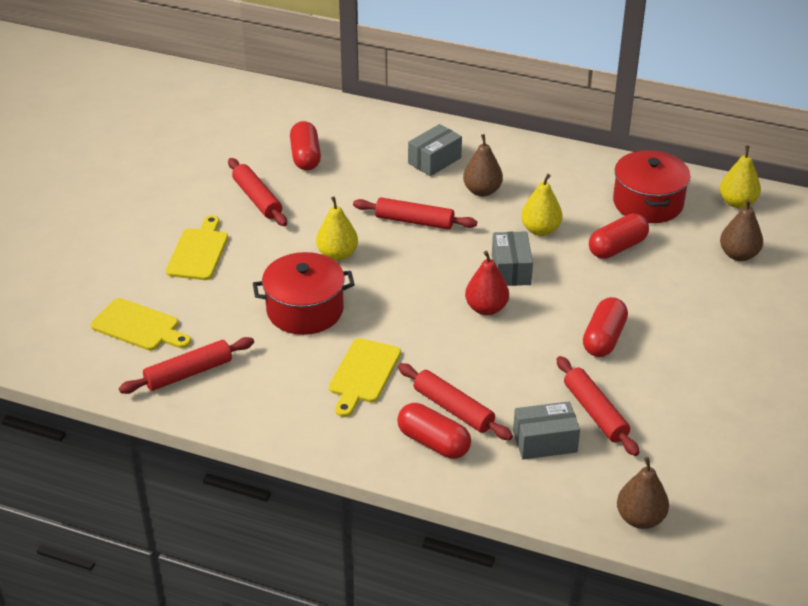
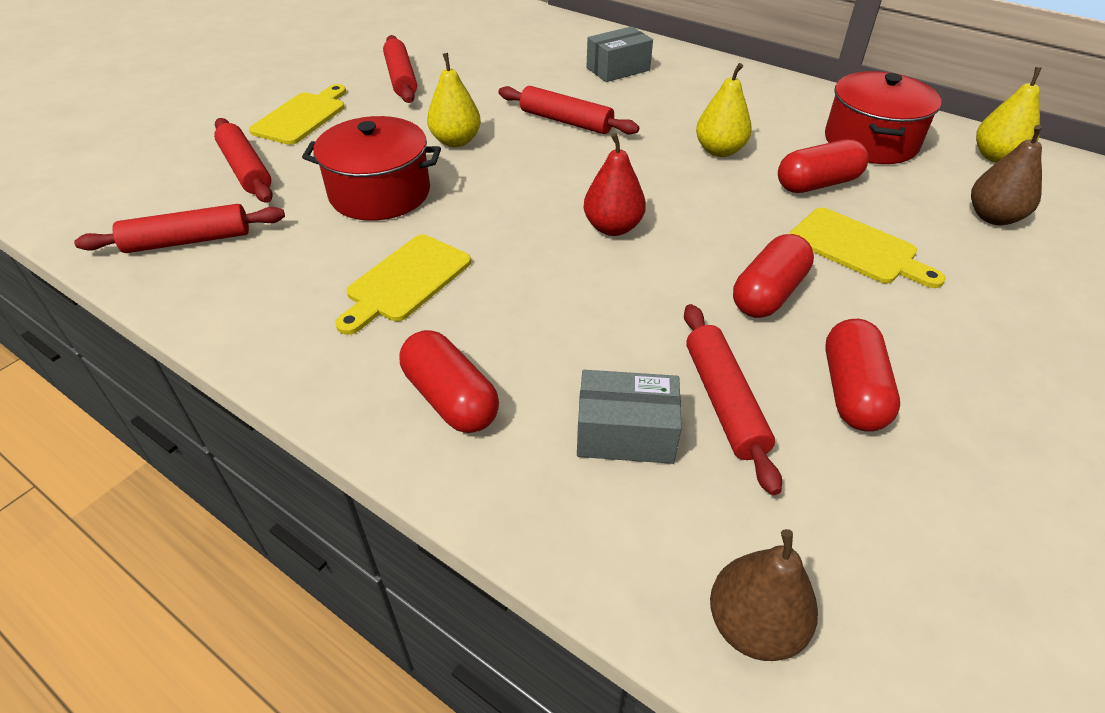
camera: 15 degrees right, 5 degrees up
yellow cutting board [91,298,191,351] -> yellow cutting board moved to [790,208,946,288]
red capsule [290,121,321,170] -> red capsule moved to [825,319,900,432]
red rolling pin [398,363,513,440] -> red rolling pin moved to [214,118,273,203]
brown pear [463,134,503,197] -> none
grey box [492,231,533,286] -> none

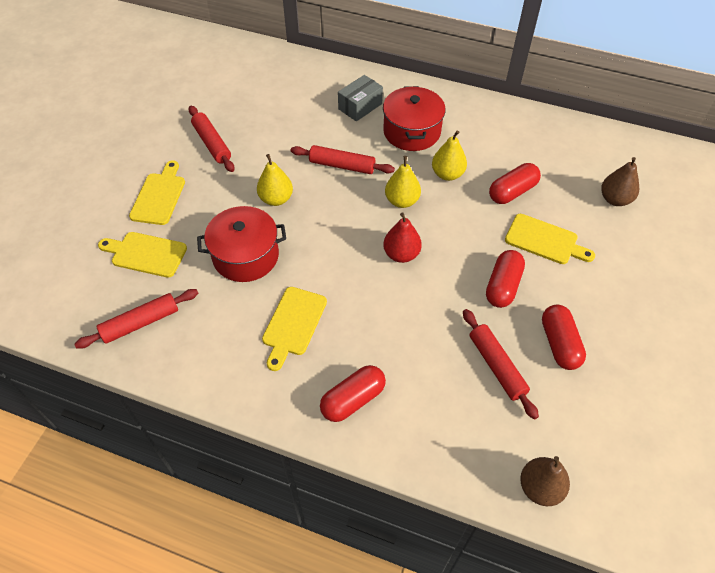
camera: 15 degrees left, 10 degrees up
red rolling pin [214,118,273,203] -> yellow cutting board [98,232,187,278]
red capsule [399,330,499,433] -> red capsule turned 75 degrees counterclockwise [320,365,386,422]
grey box [577,370,682,464] -> none
red pot [825,71,941,164] -> red pot moved to [383,86,446,151]
yellow pear [976,67,1042,163] -> yellow pear moved to [385,156,421,208]

